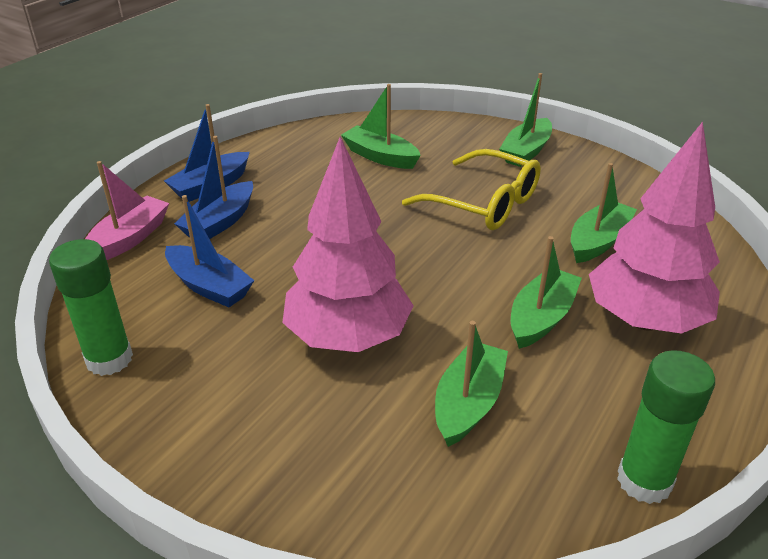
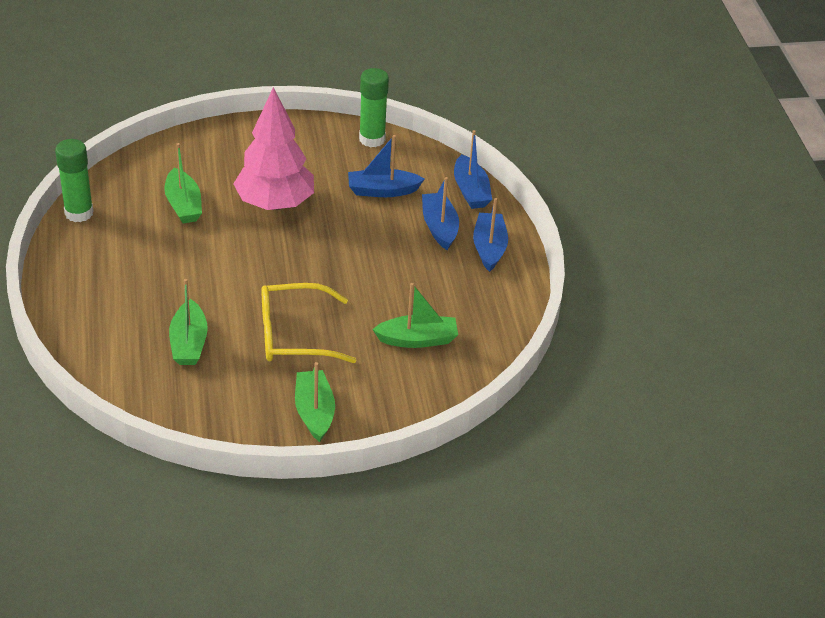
camera: 135 degrees right, 5 degrees up
pink boat [85,161,169,260] -> blue boat [454,130,492,209]
green boat [511,236,582,349] -> none
pink tree [589,122,720,334] -> none

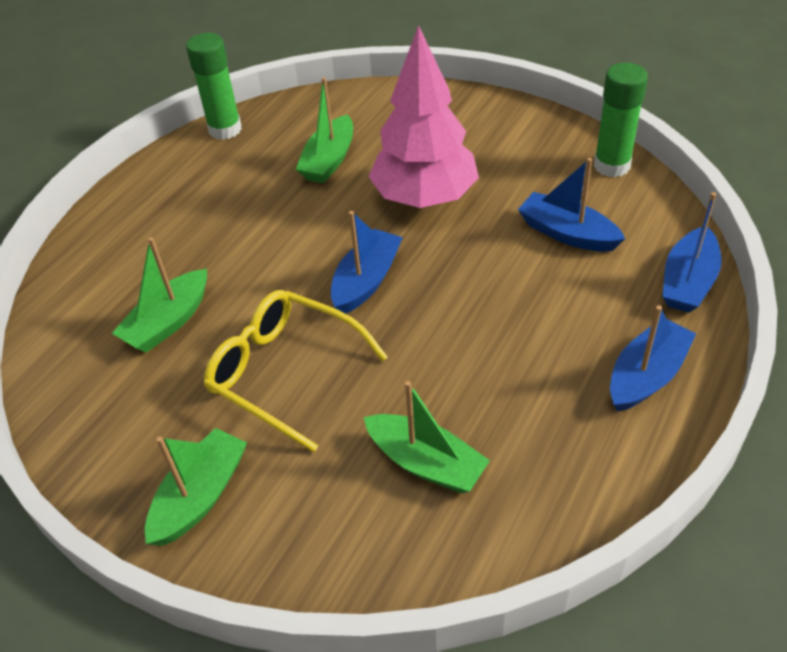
camera: 45 degrees right, 5 degrees up
blue boat [422,177,459,250] -> blue boat moved to [331,211,403,314]

